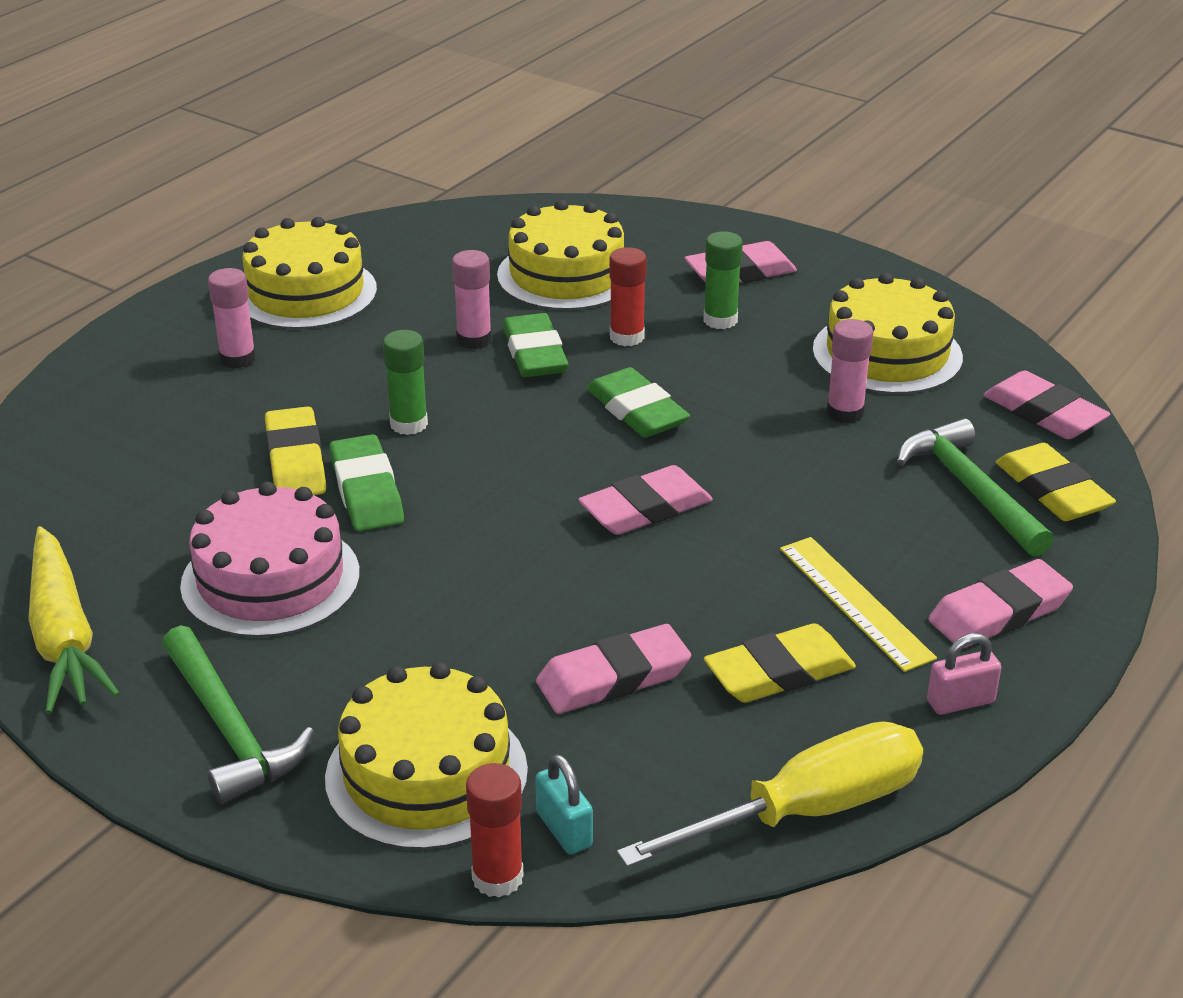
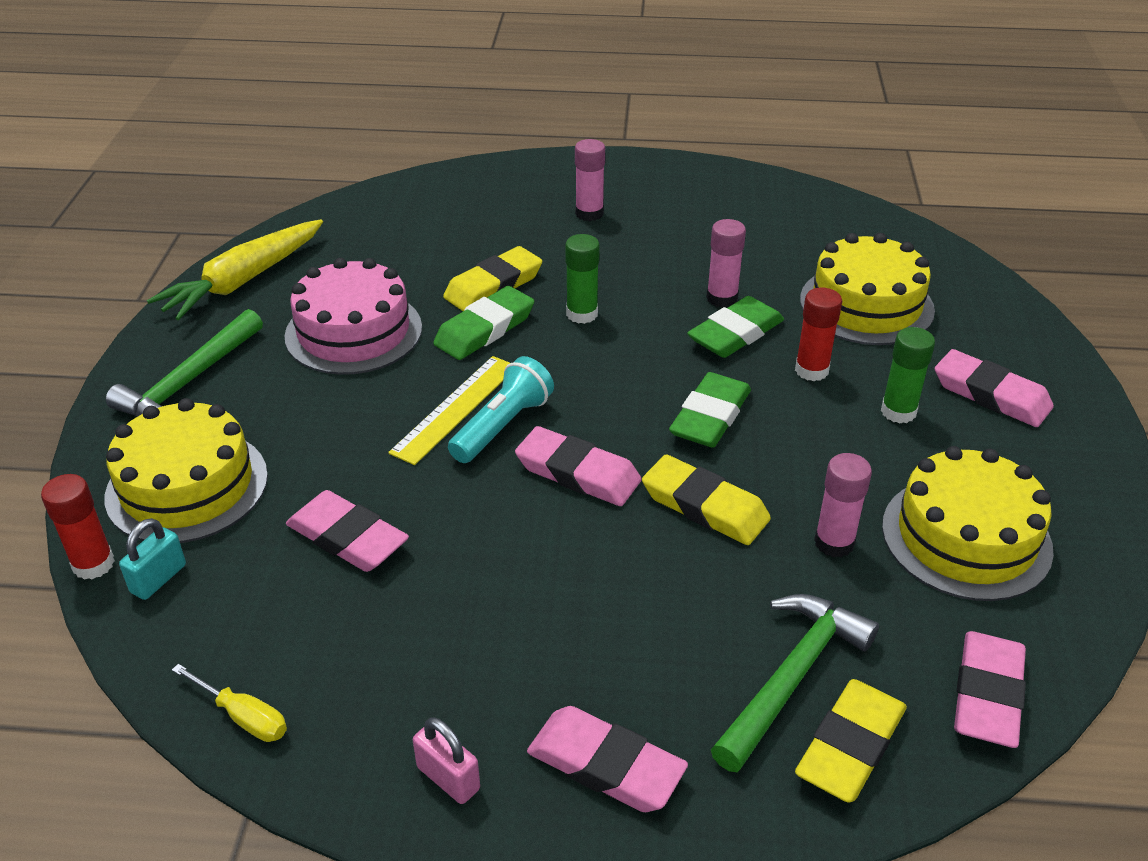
camera: 60 degrees right, 5 degrees up
yellow cake [242,217,377,330] -> none
yellow screwdriver [617,722,923,868] -> yellow screwdriver [172,664,287,742], size x0.47
yellow eraser [704,623,856,703] -> yellow eraser moved to [642,455,771,545]
yellow ruler [780,537,937,672] -> yellow ruler moved to [388,356,510,465]
none -> turquoise flashlight [448,356,554,463]

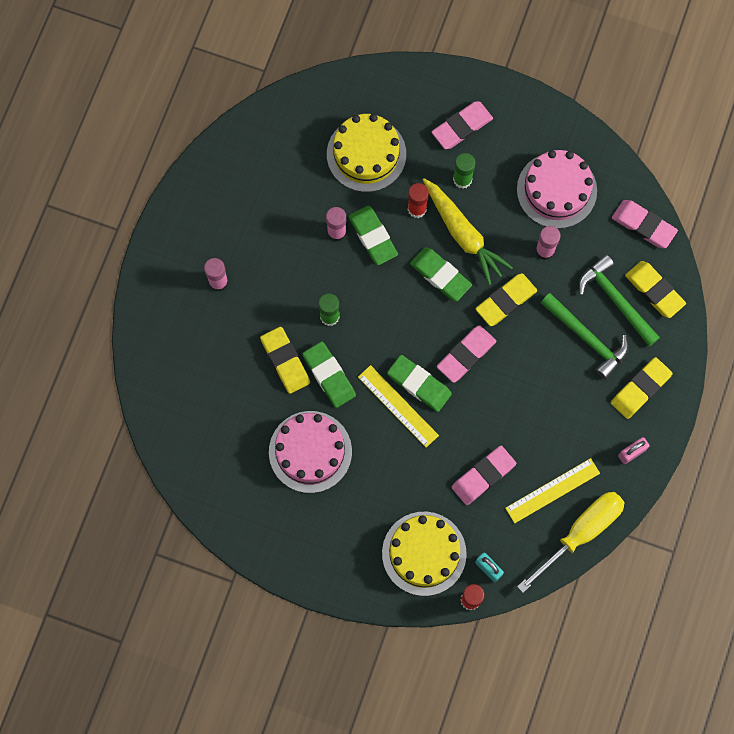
camera: 75 degrees left, 35 degrees up
green hammer [106,309,263,416] -> green hammer moved to [541,293,628,379]
yellow carrot [147,219,323,320] -> yellow carrot moved to [423,178,513,285]
yellow screwdriver [172,664,287,742] -> yellow screwdriver [517,492,625,593], size x2.12
turquoise flashlight [448,356,554,463] -> green eraser [387,355,452,412]
pink eraser [527,706,688,812] -> yellow eraser [611,357,673,419]
yellow cake [882,446,1054,601] -> pink cake [517,150,597,229]
none -> yellow ruler [505,458,600,523]

